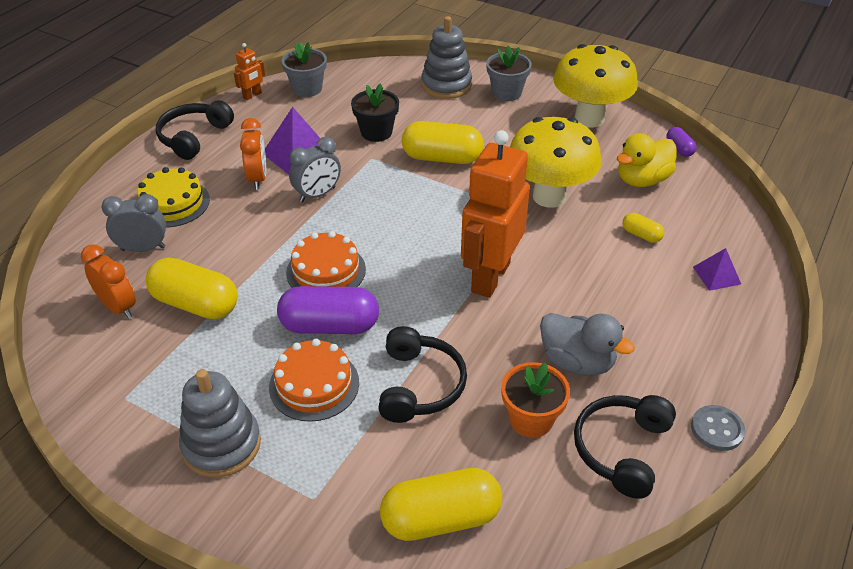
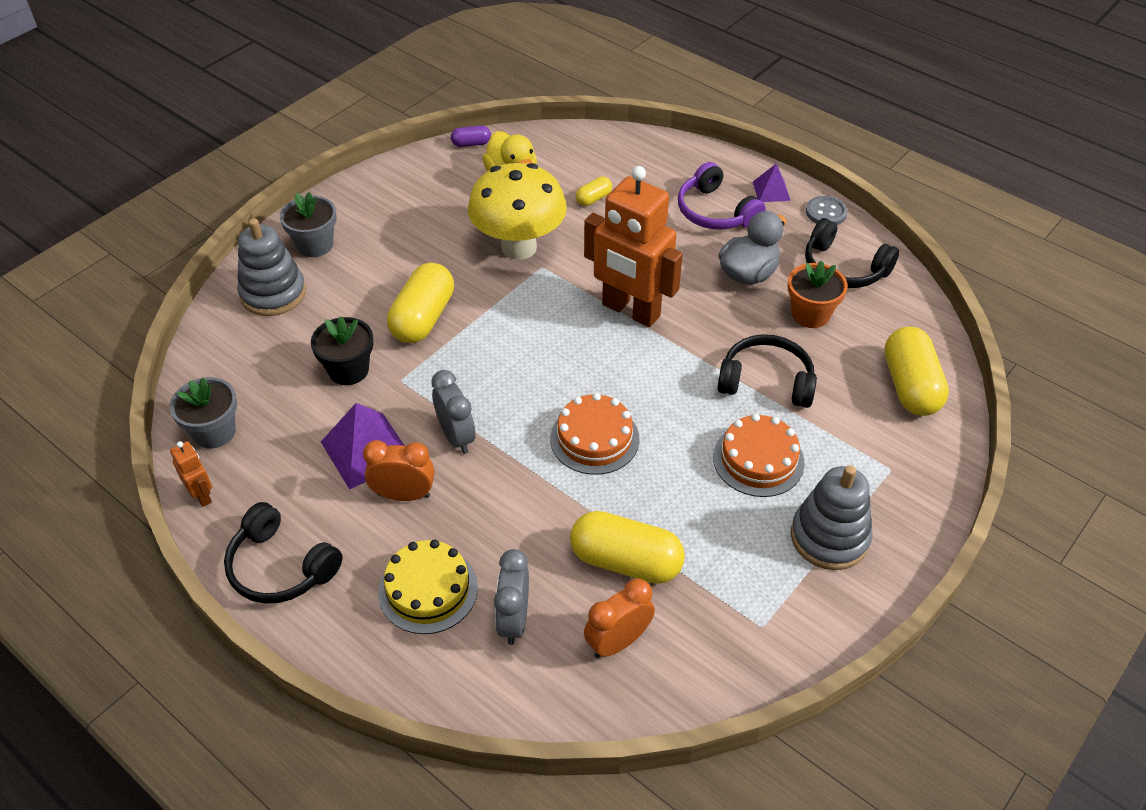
camera: 80 degrees left, 5 degrees up
yellow capsule [146,257,238,319] -> yellow capsule turned 75 degrees clockwise [570,511,685,584]
purple capsule [277,286,379,334] -> none
yellow mushroom [553,44,638,128] -> none
purple pyramid [693,248,741,291] -> purple pyramid moved to [753,164,791,202]
none -> purple headphones [678,162,766,230]

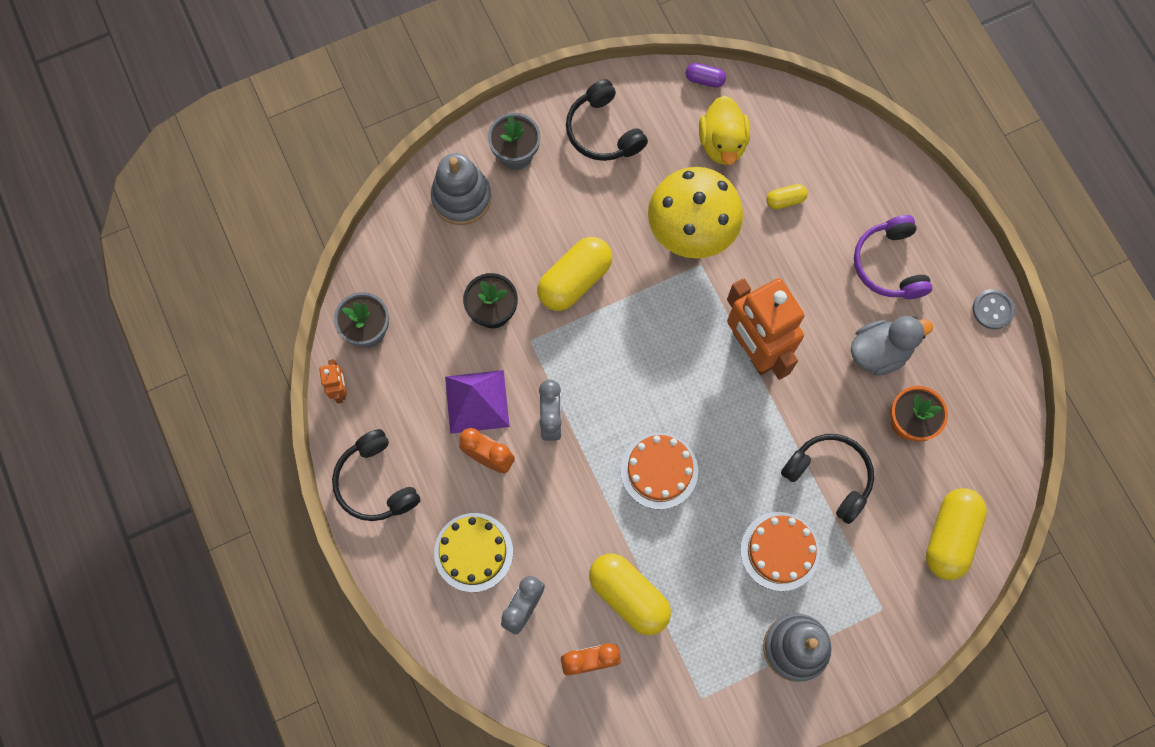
camera: 25 degrees right, 25 degrees up
purple pyramid [753,164,791,202] -> none
black headphones [805,218,899,288] -> black headphones moved to [566,79,648,161]

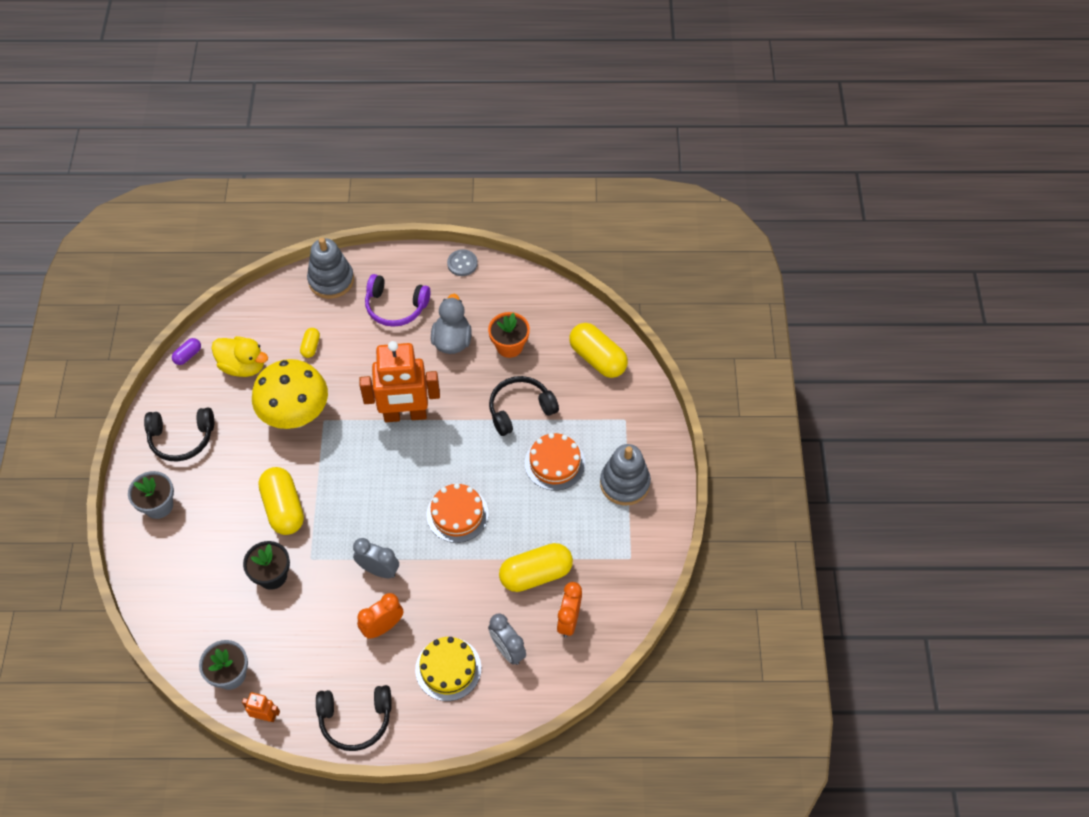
camera: 65 degrees left, 15 degrees down
grey stacking toy [431,153,492,225] -> grey stacking toy moved to [307,238,354,299]
purple pyramid [445,370,510,434] -> none

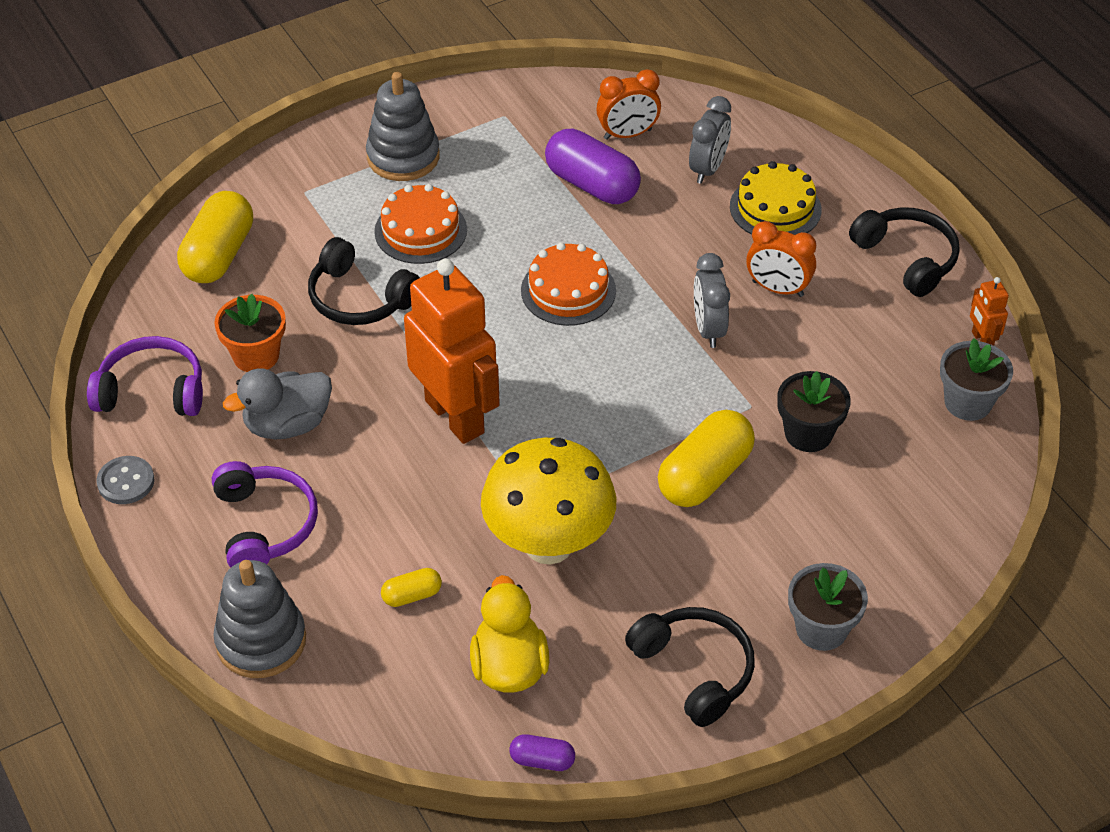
camera: 120 degrees left, 10 degrees down
yellow capsule [499,543,573,592] -> purple capsule [545,129,641,204]
none -> purple headphones [87,336,203,416]

